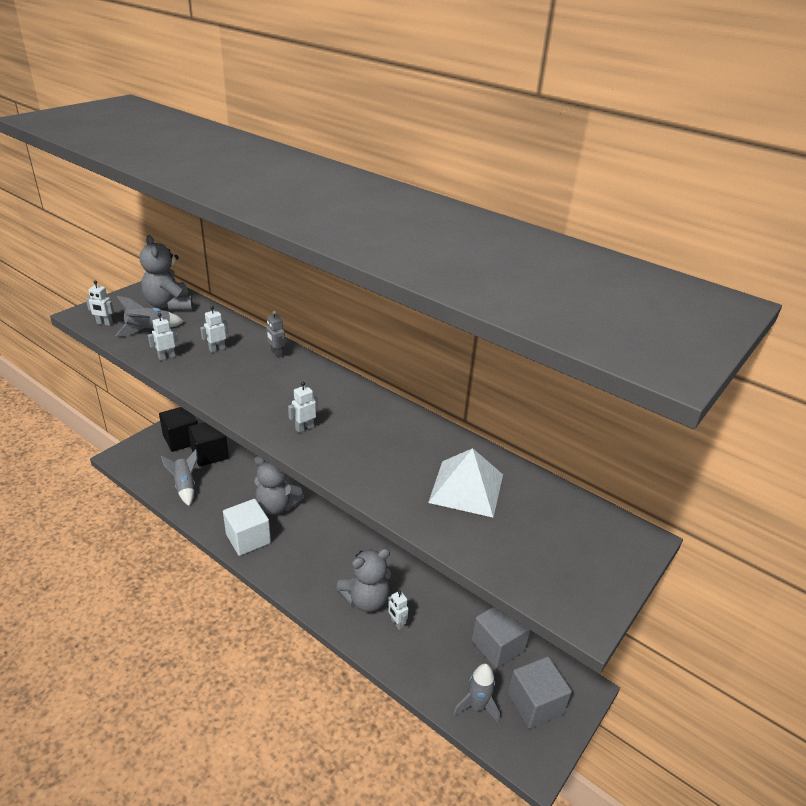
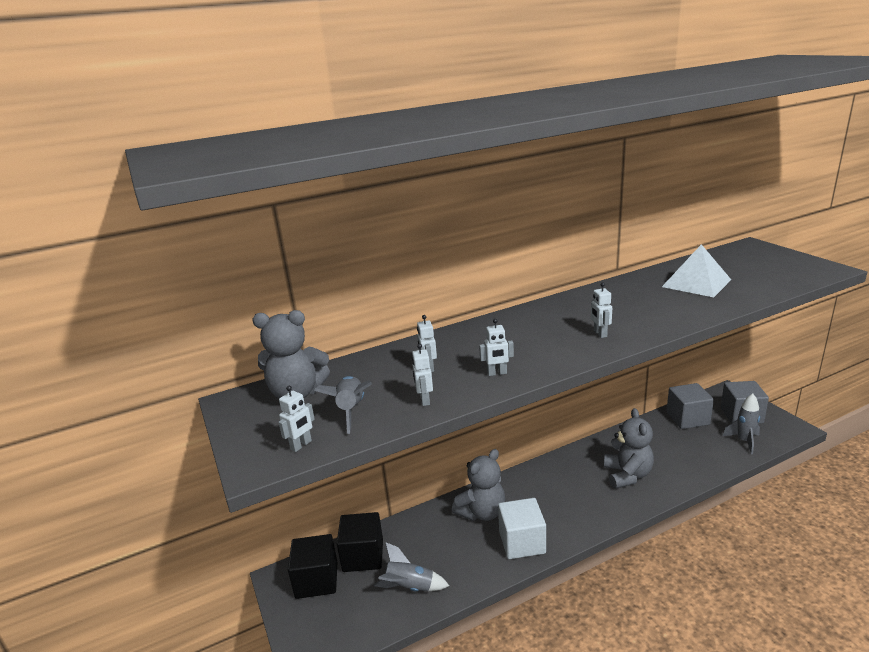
camera: 60 degrees left, 10 degrees down
grey robot [266,310,285,358] -> none
white robot [388,591,408,630] -> white robot moved to [479,319,514,376]

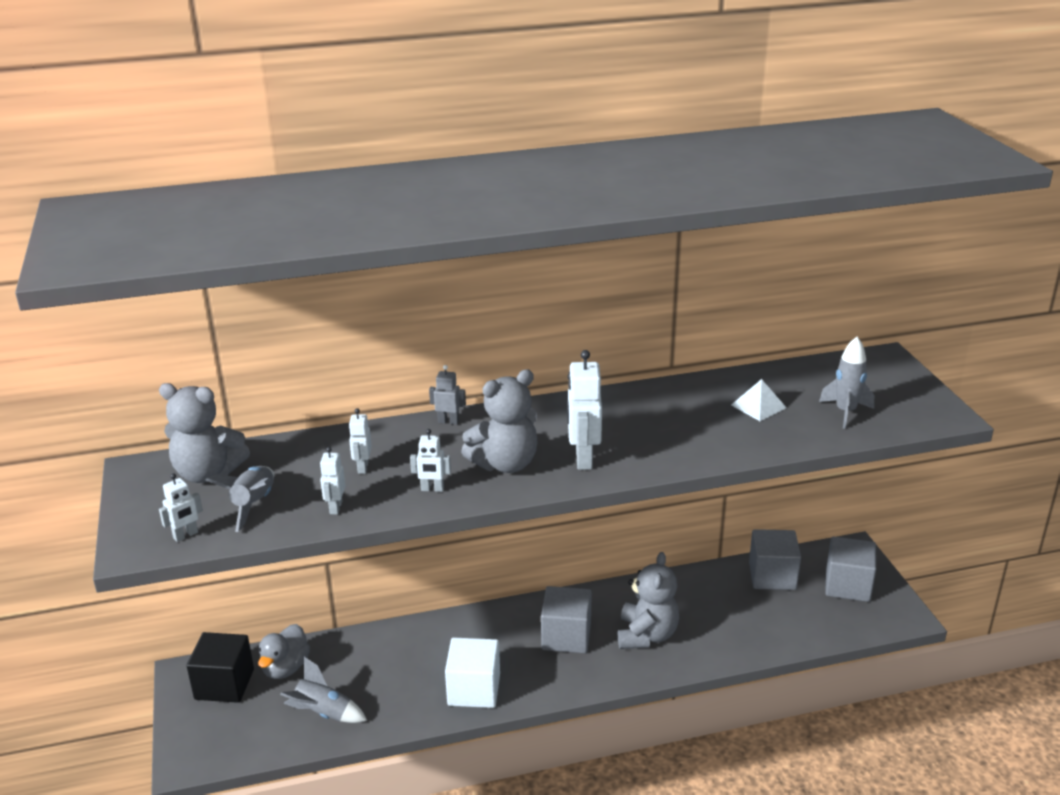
camera: 10 degrees right, 5 degrees up
black cube [337,512,383,572] -> grey duck [258,624,310,679]
grey teddy bear [452,449,505,521] -> grey teddy bear moved to [461,369,537,473]
white robot [591,282,612,338] -> white robot [567,350,602,470], size x1.80
white pyramid [662,244,731,297] -> white pyramid [731,379,787,421], size x0.59
grey rocket [723,394,760,454] -> grey rocket moved to [819,337,874,429]
none -> grey robot [429,365,466,425]
none -> grey cube [541,586,592,653]

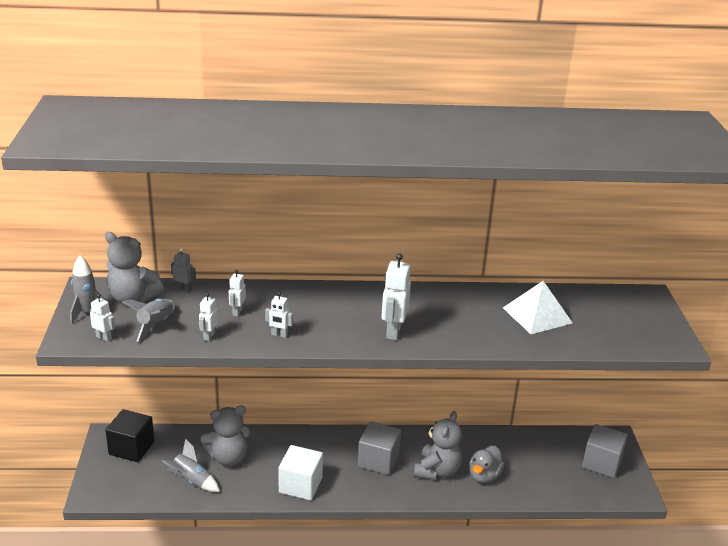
camera: 10 degrees right, 0 degrees up
white robot [159,473,203,542] -> white robot turned 120 degrees counterclockwise [90,294,115,342]
grey duck [258,624,310,679] -> grey duck moved to [469,446,505,483]
grey robot [429,365,466,425] -> grey robot moved to [171,248,196,292]
grey teddy bear [461,369,537,473] -> grey teddy bear moved to [201,406,252,466]
white pyramid [731,379,787,421] -> white pyramid [503,281,573,334], size x1.71
grey cube [749,529,801,590] -> none
grey rocket [819,337,874,429] -> grey rocket moved to [70,256,111,324]

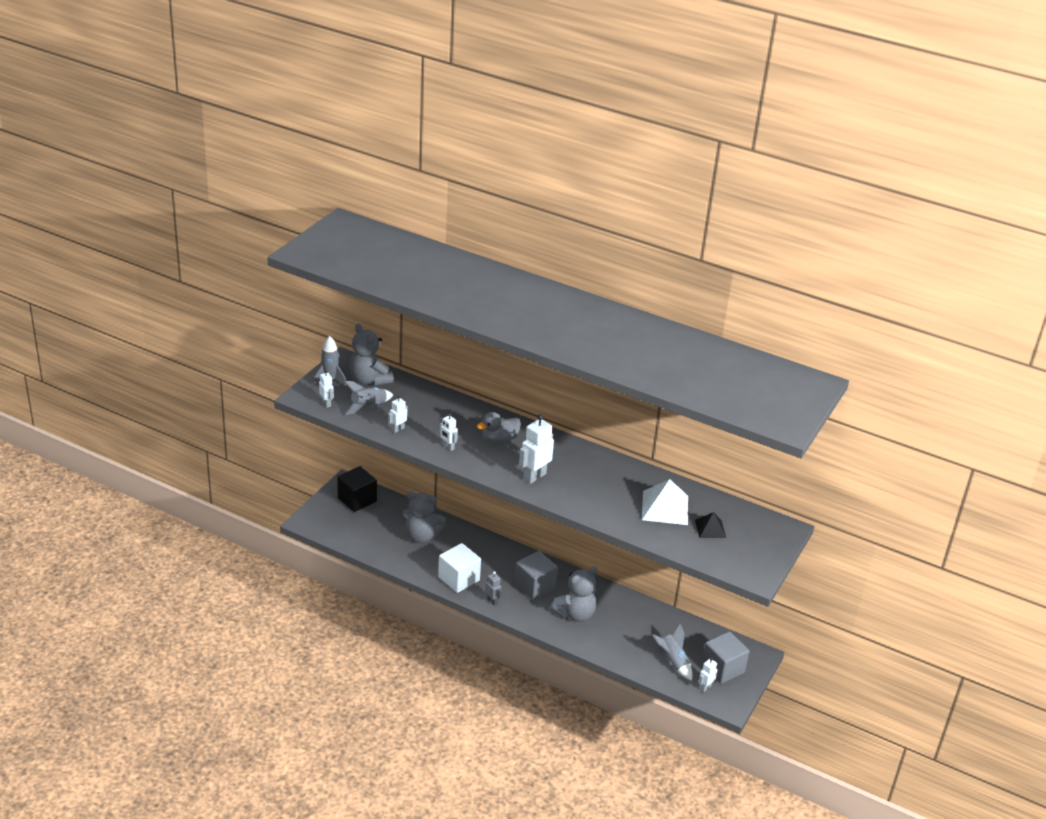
camera: 30 degrees right, 5 degrees up
grey rocket [162,438,220,492] -> grey rocket moved to [652,624,693,681]
grey robot [171,248,196,292] -> grey robot moved to [485,571,502,606]
white robot [229,270,246,316] -> white robot moved to [698,657,717,692]
grey duck [469,446,505,483] -> grey duck moved to [477,412,521,445]
none -> black pyramid [695,512,726,538]

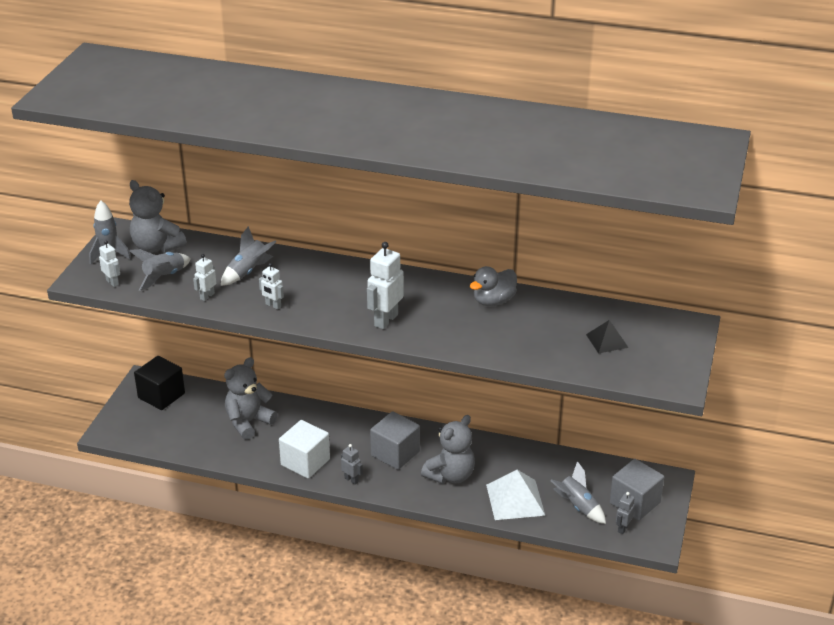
camera: 10 degrees left, 0 degrees up
grey teddy bear [402,491,446,543] -> grey teddy bear turned 135 degrees clockwise [224,357,277,439]
grey duck [477,412,521,445] -> grey duck moved to [470,266,517,306]
white pyramid [642,479,688,525] -> white pyramid moved to [486,470,545,520]
white robot [698,657,717,692] -> grey robot [616,492,635,534]
none -> grey rocket [221,226,276,286]

